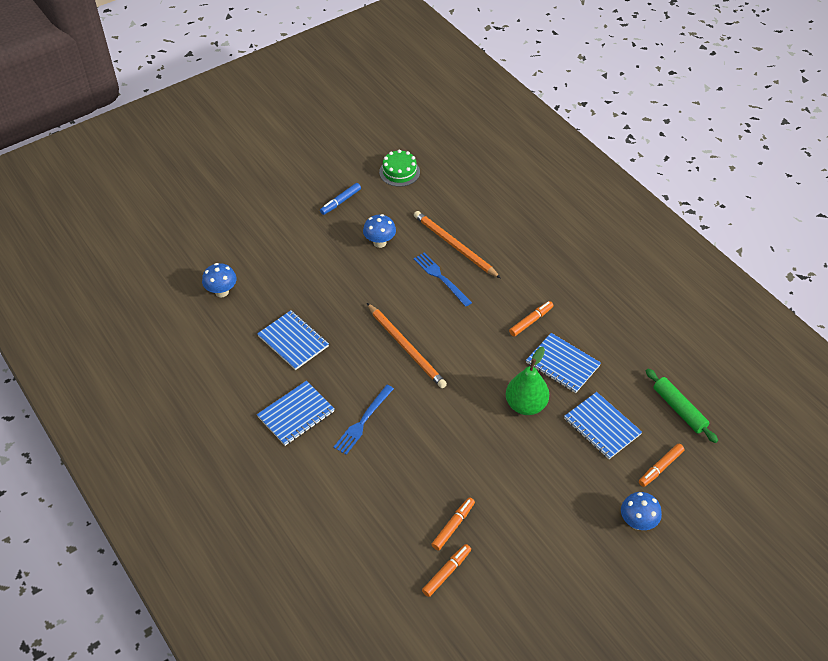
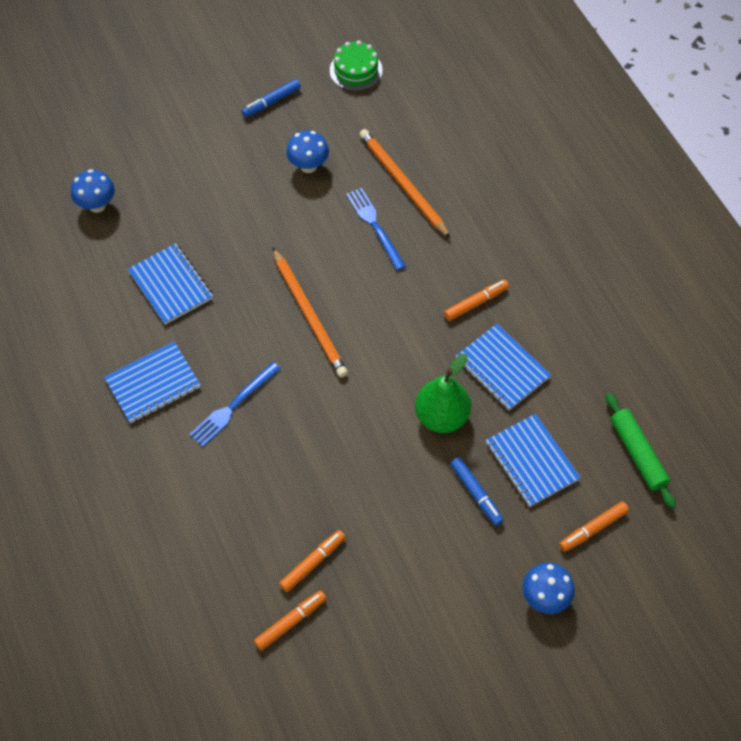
camera: 10 degrees right, 10 degrees up
none -> blue marker [450,457,504,526]

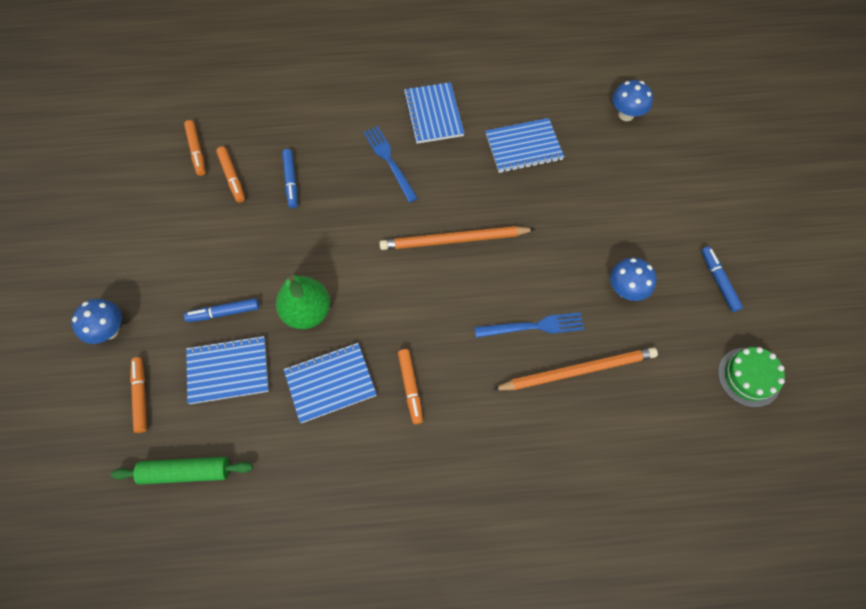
camera: 110 degrees right, 5 degrees up
none -> blue marker [282,149,298,208]

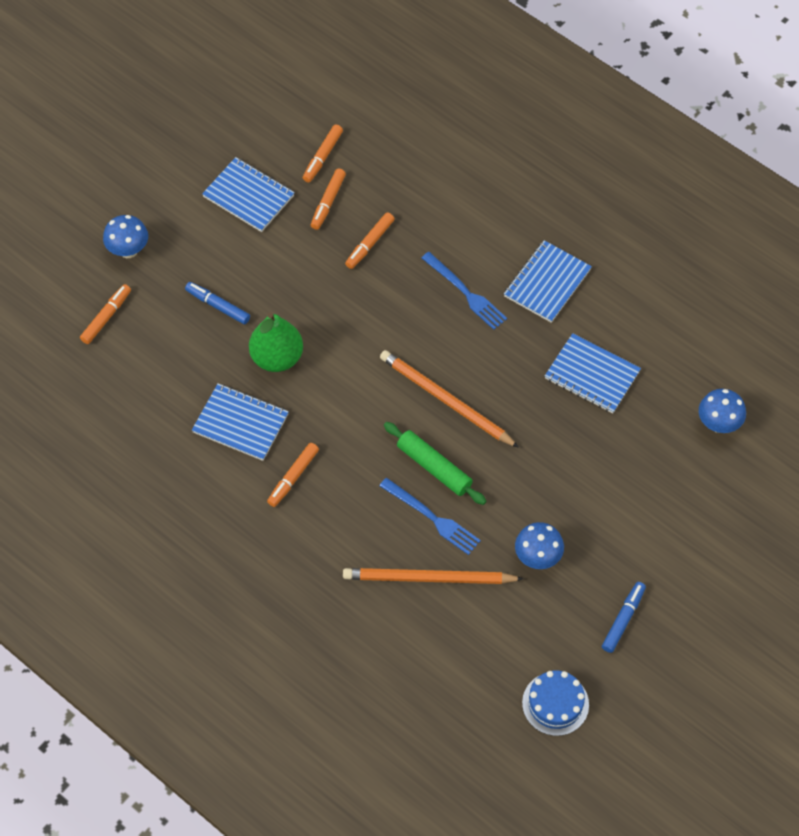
camera: 45 degrees right, 5 degrees down
green rolling pin [111,457,253,484] -> green rolling pin moved to [384,422,486,505]
blue notebook [186,336,269,404] -> blue notebook moved to [202,157,295,232]
blue marker [282,149,298,208] -> orange marker [345,212,394,269]
blue fork [363,126,418,203] -> blue fork turned 120 degrees clockwise [422,252,507,330]
orange pencil [492,347,658,390] -> orange pencil turned 150 degrees clockwise [343,568,524,584]
green cake [718,347,785,407] -> blue cake [522,670,589,736]

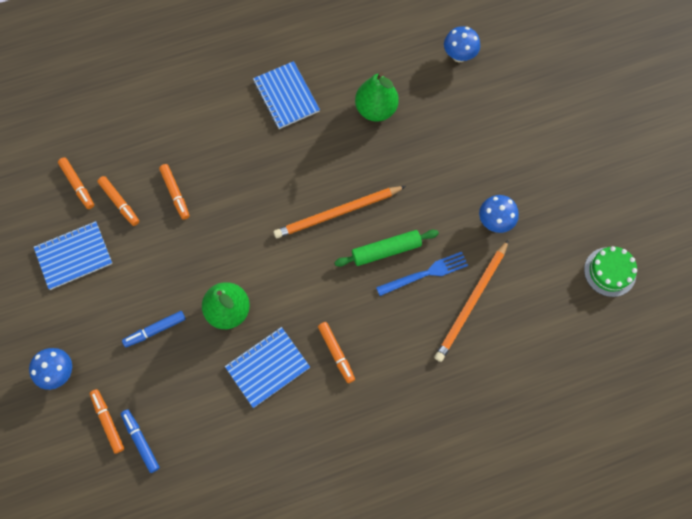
camera: 60 degrees left, 10 degrees up
blue fork [422,252,507,330] -> none
blue cake [522,670,589,736] -> green cake [584,246,637,297]
blue notebook [545,333,641,413] -> green pear [355,72,399,121]
blue marker [602,582,646,653] -> blue marker moved to [121,409,160,473]

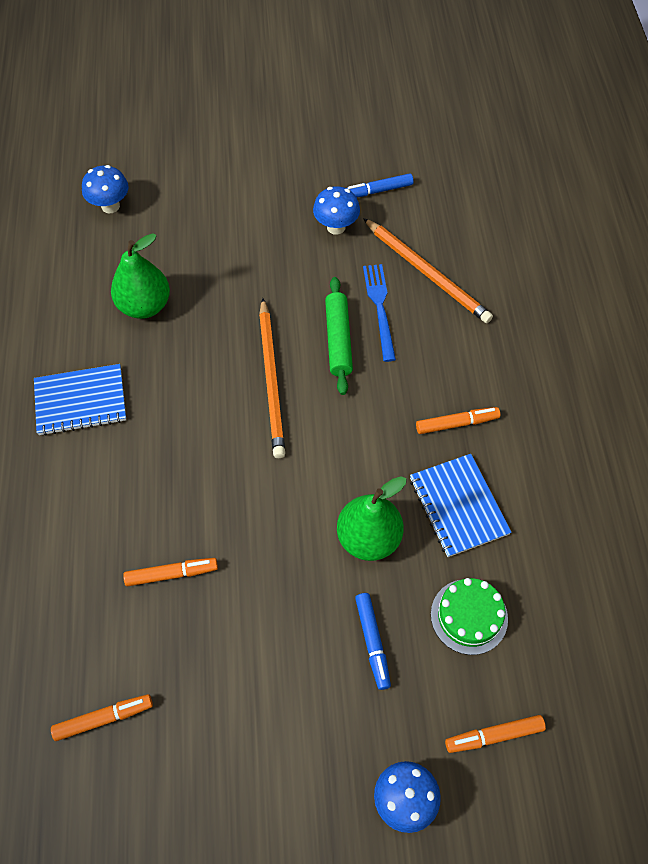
camera: 75 degrees left, 10 degrees down
blue notebook [34,221,112,290] -> none
orange marker [98,176,139,226] -> none
blue marker [121,409,160,473] -> blue marker moved to [347,173,414,197]
green cake [584,246,637,297] -> green cake moved to [431,578,508,655]

